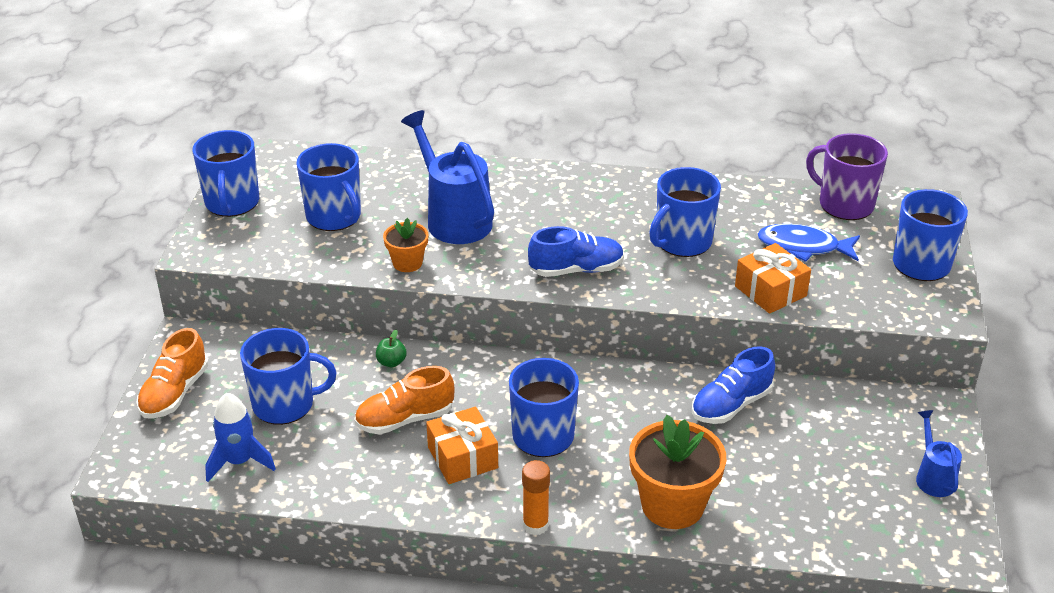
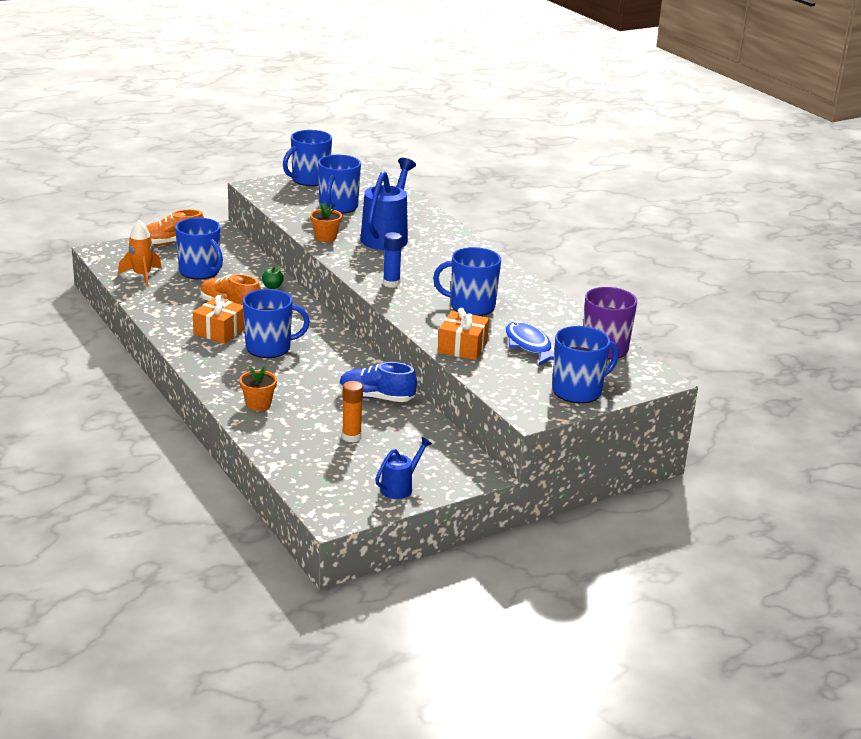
camera: 50 degrees right, 10 degrees down
blue rocket [205,393,276,482] -> orange rocket [118,220,162,287]
orange glue stick [522,460,550,535] -> orange glue stick moved to [342,381,363,442]
blue shoe [528,226,624,277] -> blue glue stick [383,232,402,288]
orange flower pot [629,415,726,529] -> orange flower pot [240,366,277,411], size x0.54

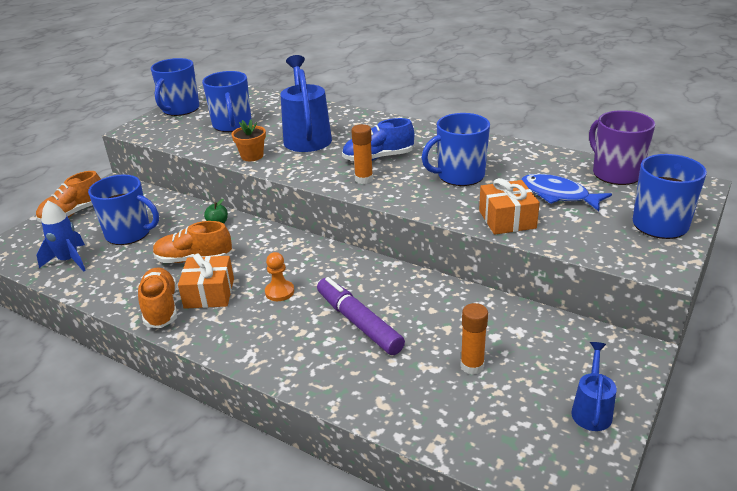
camera: 25 degrees left, 5 degrees up
orange rocket [118,220,162,287] -> blue rocket [37,201,86,272]
orange flower pot [240,366,277,411] -> none
blue mug [243,289,310,358] -> orange pawn [265,252,294,301]
blue shoe [339,362,417,402] -> blue shoe moved to [342,118,414,161]
blue glue stick [383,232,402,288] -> orange glue stick [351,124,373,184]
none -> orange shoe [138,267,177,328]
none -> purple marker [317,277,405,355]

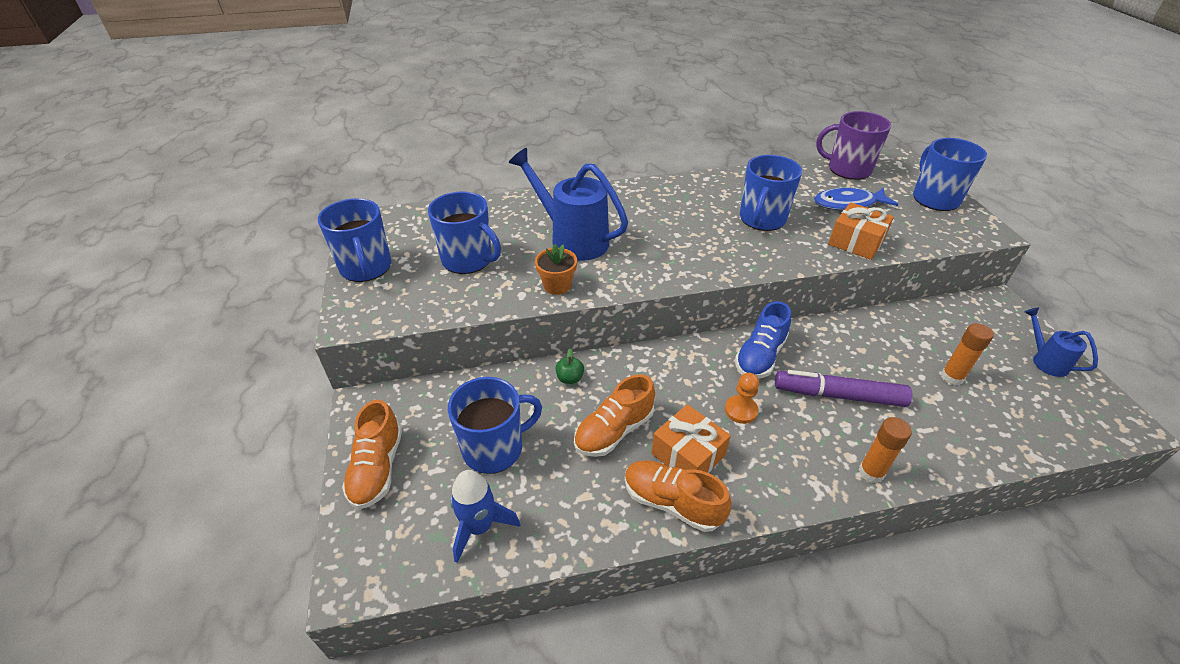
camera: 45 degrees left, 10 degrees up
blue shoe [342,118,414,161] -> blue shoe moved to [735,301,791,378]
orange glue stick [351,124,373,184] -> orange glue stick moved to [859,417,912,484]

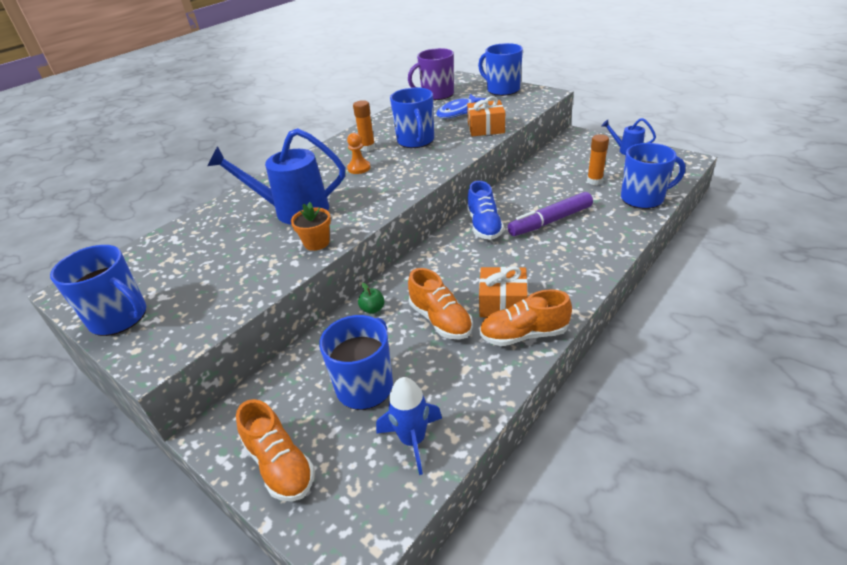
camera: 35 degrees left, 5 degrees down
blue mug [428,192,501,274] -> blue mug moved to [621,143,685,209]
orange shoe [574,374,655,457] -> orange shoe turned 45 degrees counterclockwise [408,268,473,339]
orange pawn [725,373,759,424] -> orange pawn moved to [347,133,371,174]
orange glue stick [859,417,912,484] -> orange glue stick moved to [353,100,375,151]

